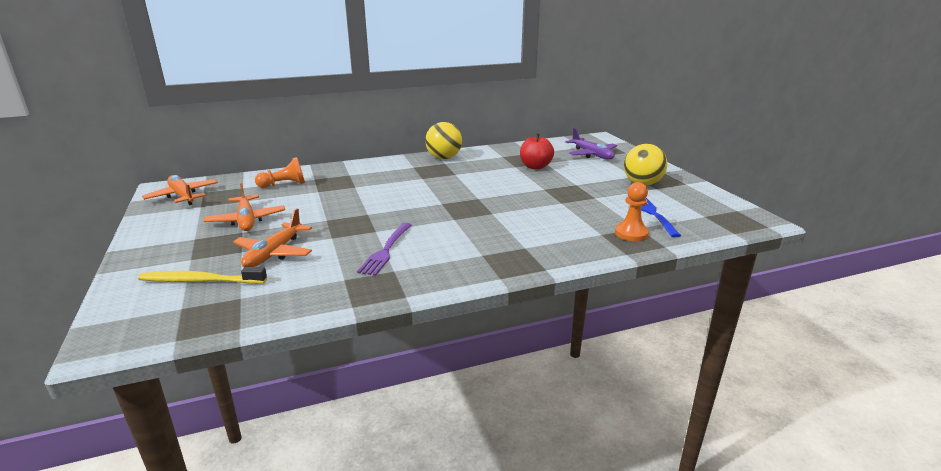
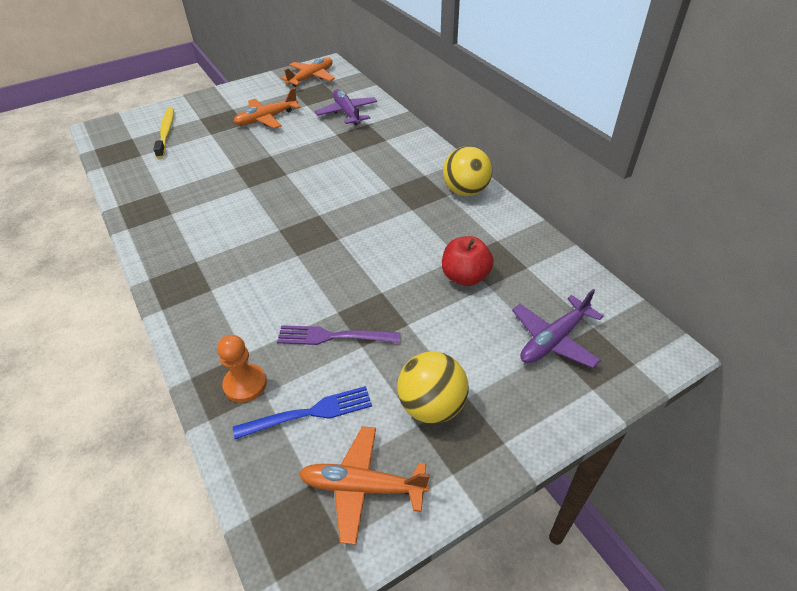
camera: 80 degrees right, 20 degrees up
orange plane [233,208,312,267] -> orange plane moved to [299,426,430,545]
orange pawn [255,157,305,188] -> purple plane [315,89,377,125]
purple fork [357,223,412,276] -> purple fork moved to [277,325,401,345]

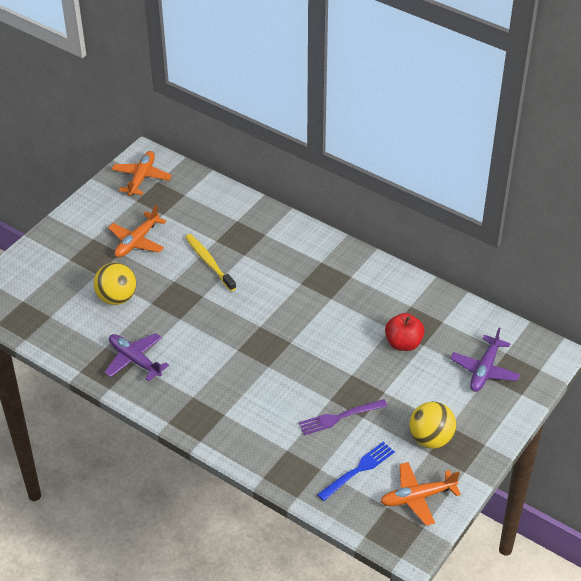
camera: 25 degrees left, 0 degrees up
yellow toothbrush [153,108,174,158] -> yellow toothbrush moved to [185,234,236,291]
orange pawn [217,335,267,403] -> none
purple plane [315,89,377,125] -> purple plane moved to [105,333,169,382]
yellow ball [443,146,492,196] -> yellow ball moved to [94,263,136,305]

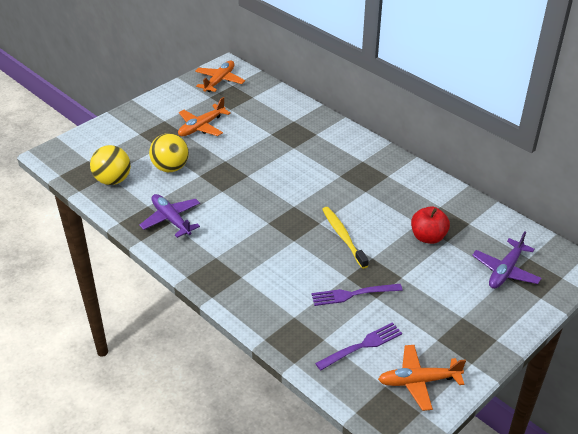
camera: 10 degrees right, 5 degrees down
yellow toothbrush [185,234,236,291] -> yellow toothbrush moved to [322,207,369,269]
blue fork [317,442,395,501] -> purple fork [315,322,402,371]
yellow ball [409,402,457,449] -> yellow ball moved to [90,145,131,185]

